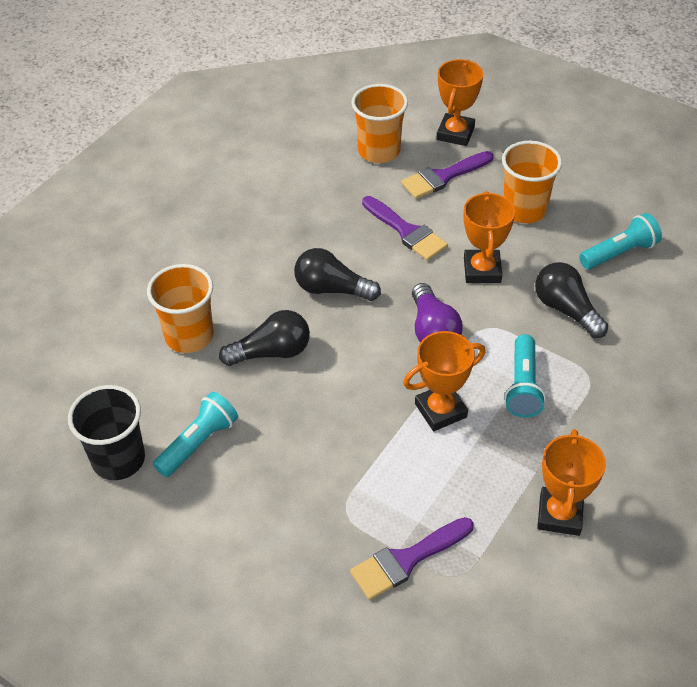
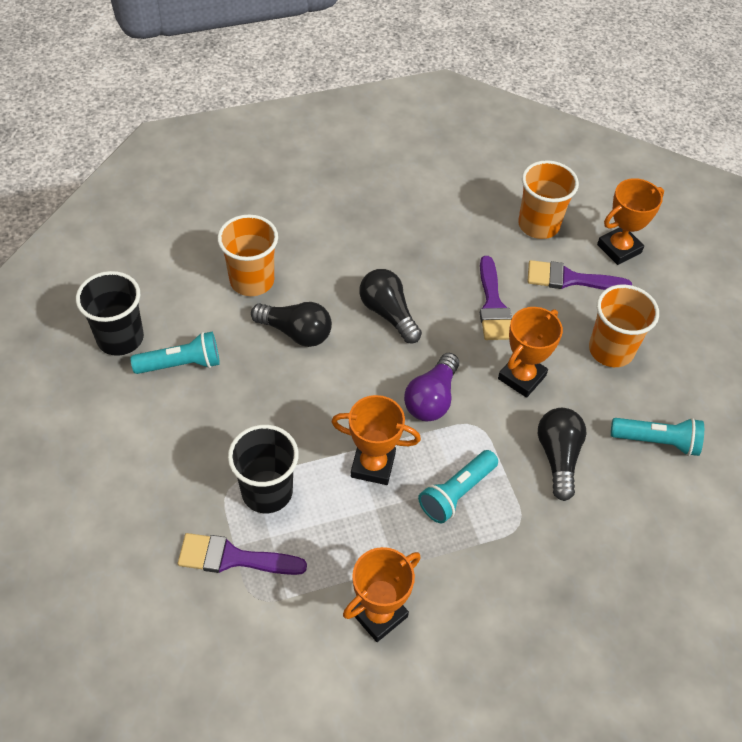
camera: 35 degrees right, 5 degrees up
none -> black cup [228,425,299,513]

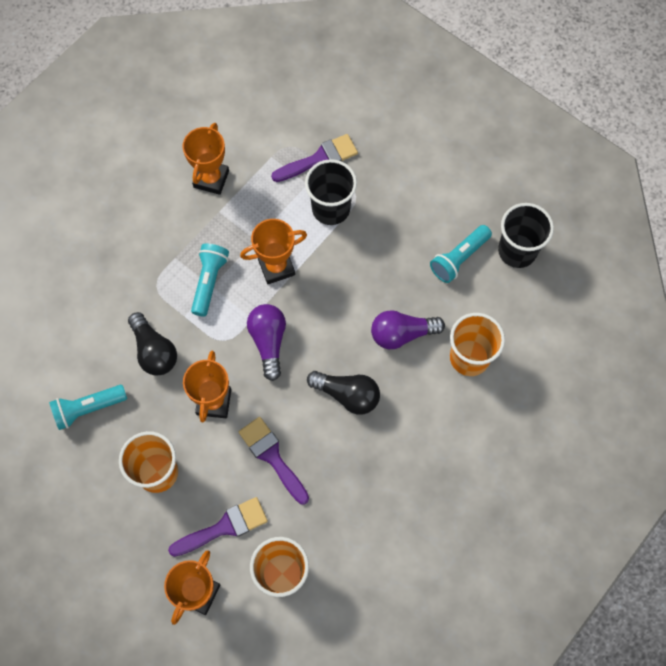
camera: 150 degrees right, 15 degrees up
black light bulb [251,302,332,347] -> purple light bulb [371,310,445,349]

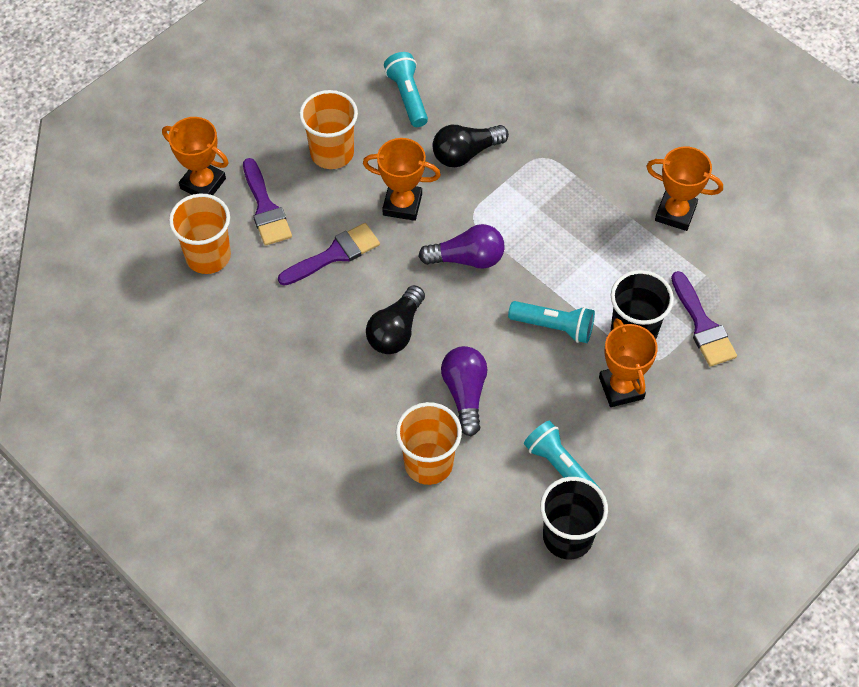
camera: 95 degrees right, 10 degrees down
turquoise flashlight [191,244,229,317] -> turquoise flashlight moved to [508,301,595,343]
orange trophy [240,219,307,284] -> orange trophy moved to [599,318,658,407]

